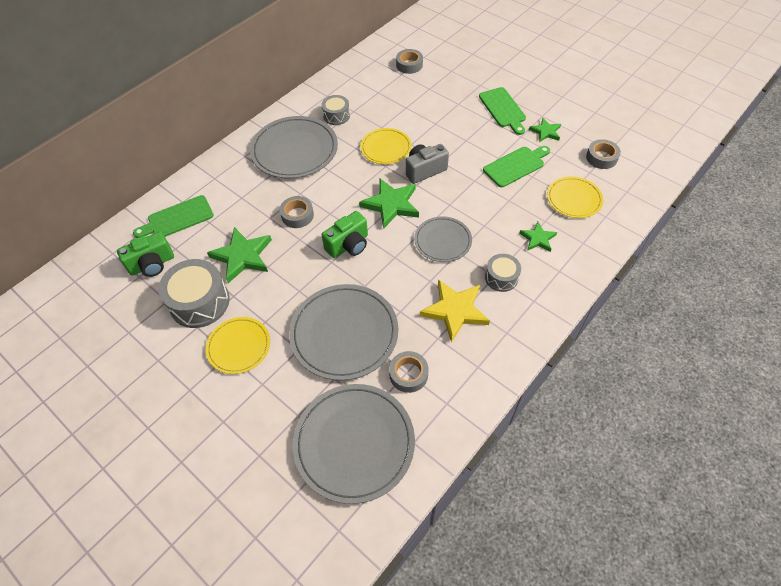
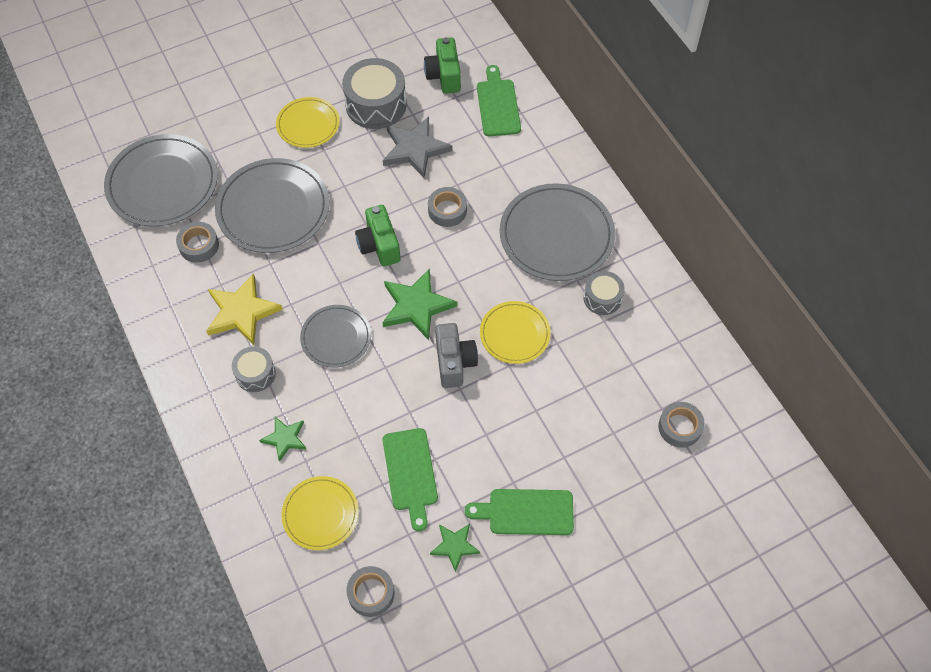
camera: 110 degrees right, 5 degrees up
green star [207,227,272,283] -> grey star [383,116,453,178]

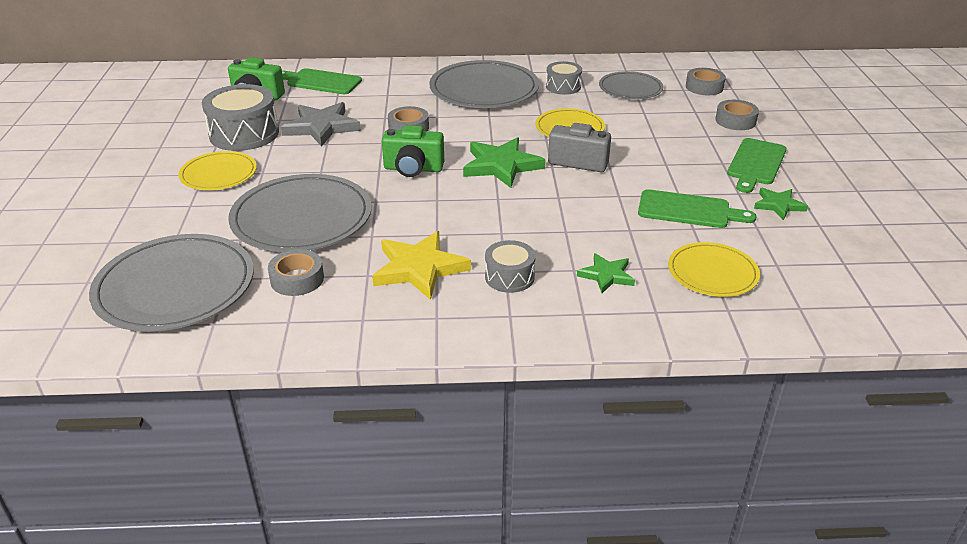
camera: 65 degrees left, 25 degrees down
grey plate [300,305,371,368] -> grey plate moved to [599,71,664,99]
grey tape [346,566,395,617] -> grey tape moved to [715,100,759,130]

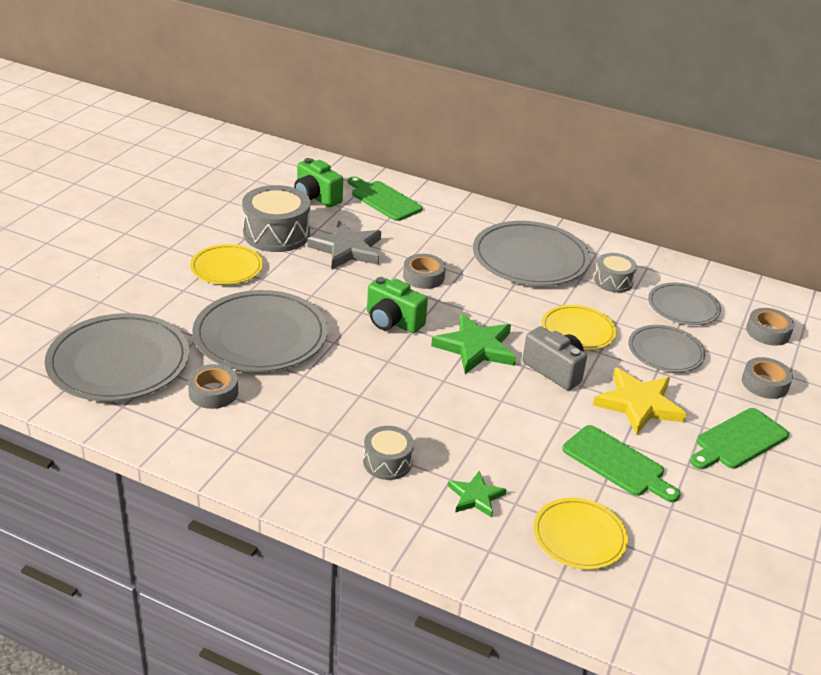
camera: 25 degrees right, 0 degrees up
yellow star [372,231,471,300] -> yellow star moved to [593,368,687,435]
green star [754,188,808,220] -> none
none -> grey plate [628,325,705,372]

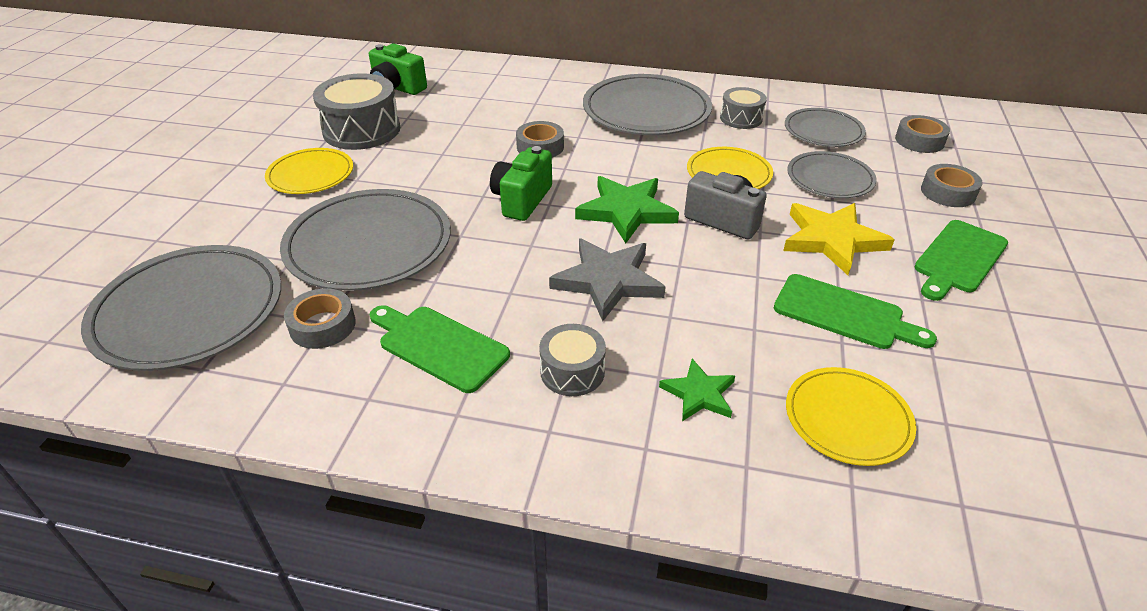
camera: 10 degrees left, 5 degrees up
grey star [307,221,381,269] -> grey star moved to [549,238,666,321]
green cutting board [348,176,423,221] -> green cutting board moved to [370,305,510,393]
green camera [367,277,428,333] -> green camera turned 90 degrees clockwise [490,146,552,221]

